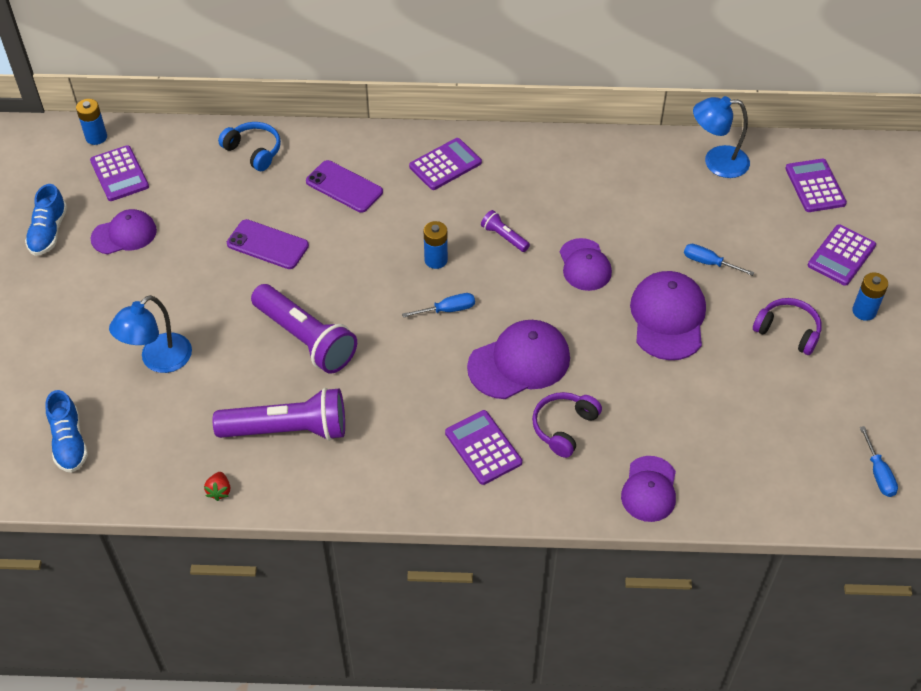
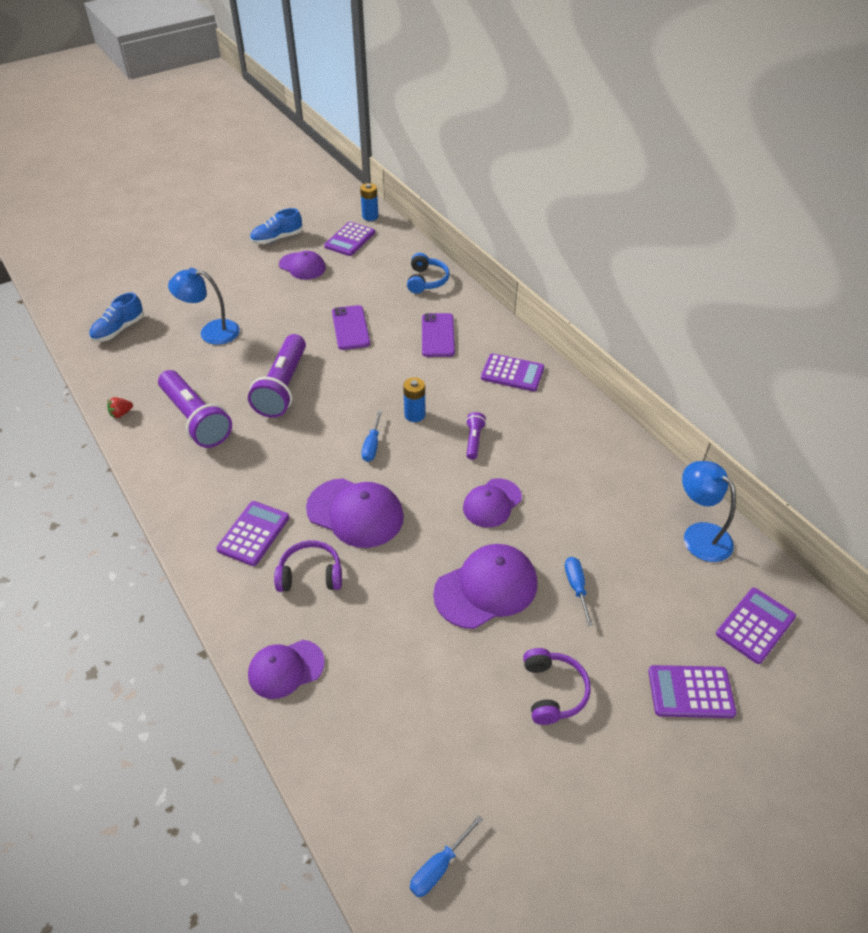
camera: 55 degrees right, 5 degrees down
blue screwdriver [402,293,475,318] -> blue screwdriver turned 60 degrees clockwise [361,411,382,462]
blue battery [852,272,888,321] -> none

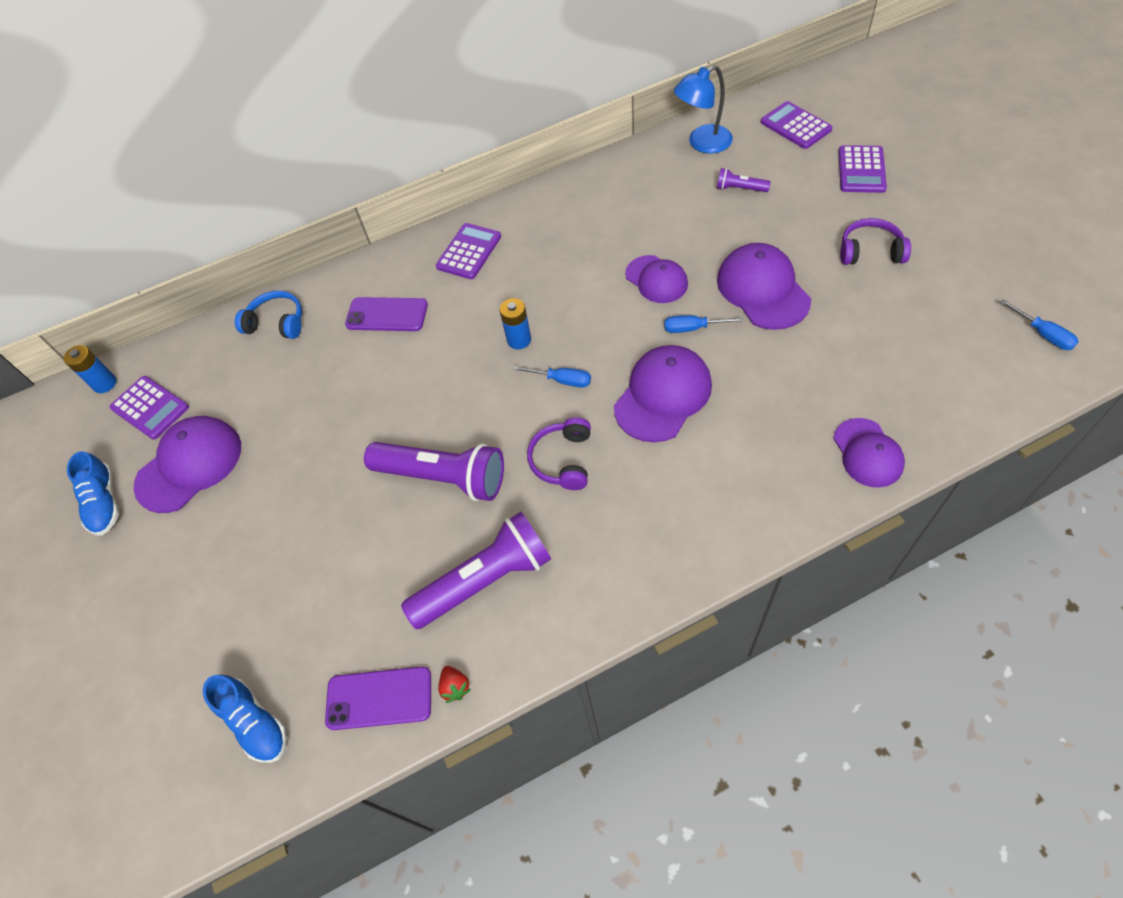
camera: 75 degrees left, 10 degrees up
blue lamp [168,268,240,345] -> none
purple calculator [216,501,289,566] -> none
purple headphones [274,540,342,592] -> purple headphones moved to [527,417,591,490]
purple cap [279,251,326,280] -> purple cap [134,416,241,513], size x1.52
purple phone [332,305,370,350] -> purple phone moved to [325,666,431,730]
purple flashlight [466,412,486,460] -> purple flashlight moved to [717,168,771,192]
blue screwdriver [565,557,593,626] -> blue screwdriver moved to [664,315,743,333]

